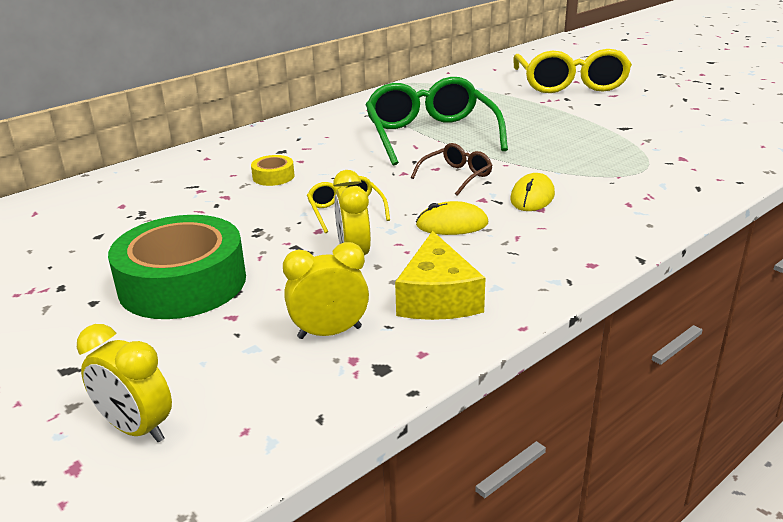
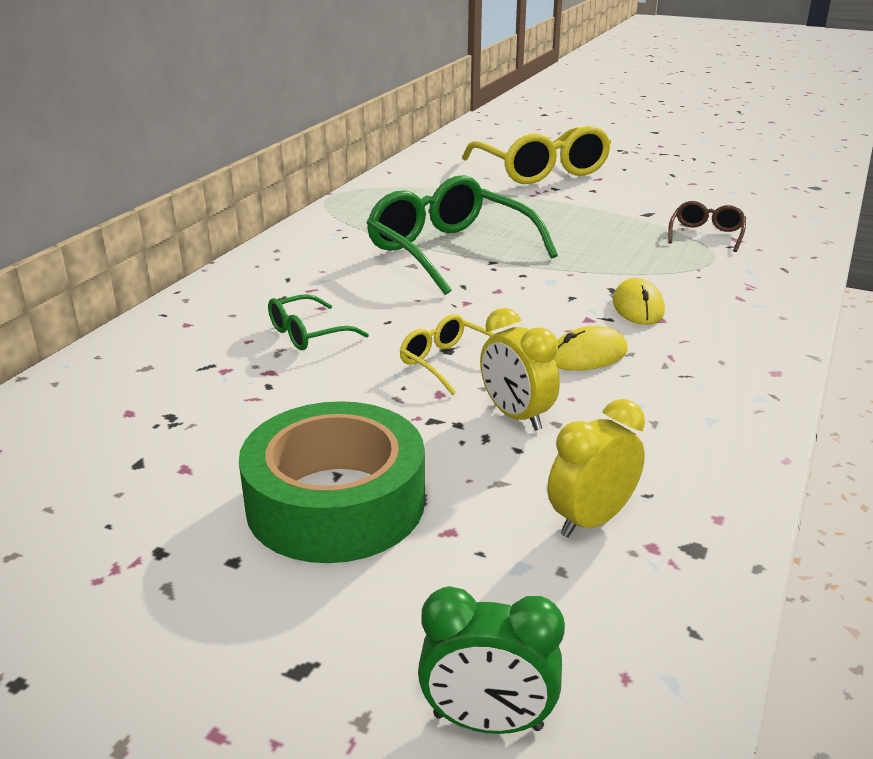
camera: 25 degrees left, 0 degrees up
yellow clock [77,324,172,443] -> green clock [418,586,565,734]
yellow tape [251,155,294,186] -> green glasses [268,294,369,350]
yellow cheese [395,231,485,320] -> none
brown glasses [411,143,493,196] -> brown glasses moved to [668,201,746,252]

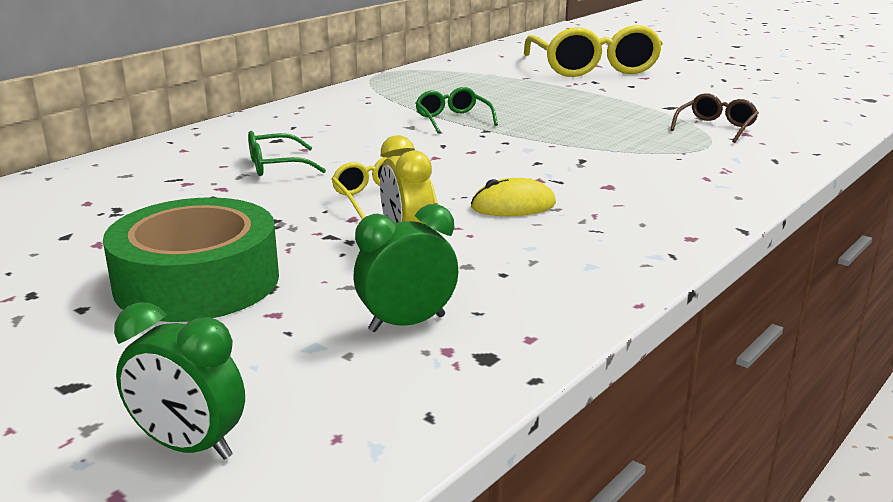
camera: 15 degrees right, 5 degrees down
green glasses [366,175,558,295] -> green glasses [415,87,498,133], size x0.48
yellow clock [548,399,645,538] -> green clock [353,204,458,332]
yellow mouse [613,278,665,325] -> none

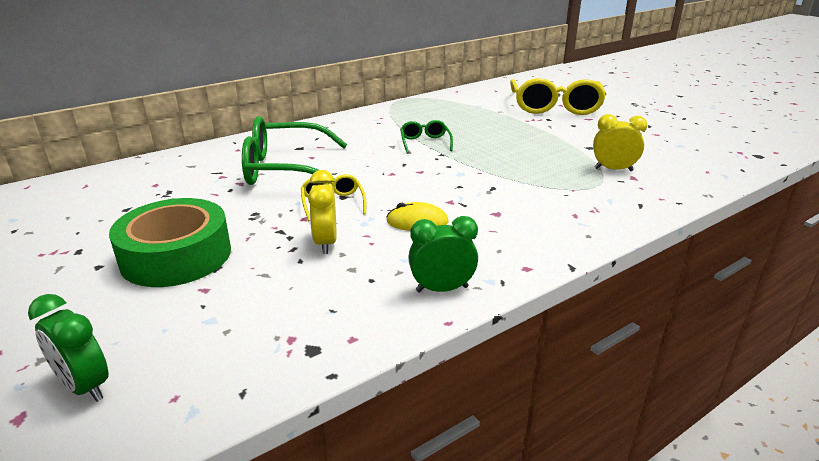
camera: 15 degrees right, 5 degrees up
green glasses [248,131,326,176] -> green glasses [242,116,347,185], size x2.09
green clock [353,204,458,332] -> green clock moved to [408,216,478,293]
brown glasses [670,93,759,143] -> yellow clock [593,114,647,171]

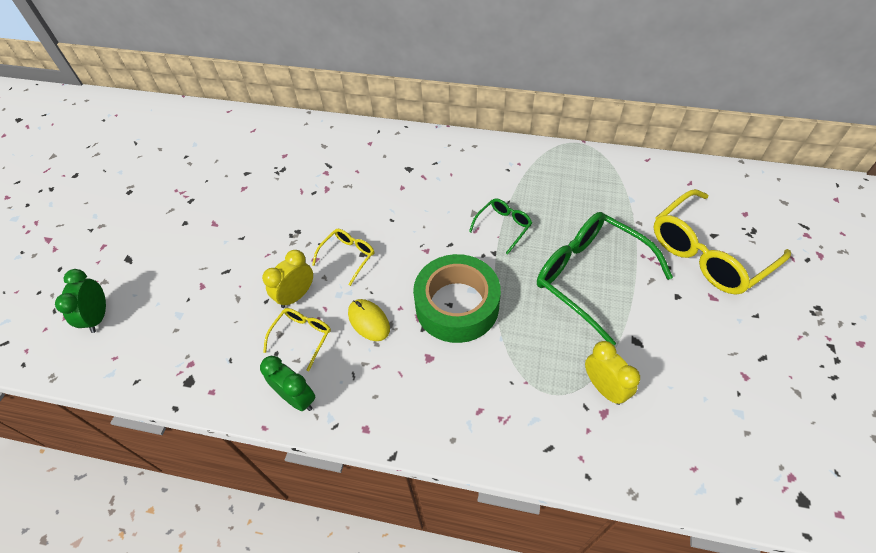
camera: 50 degrees right, 25 degrees up
green tape [109,198,231,287] -> green tape moved to [413,254,501,343]
green glasses [242,116,347,185] -> green glasses moved to [537,212,673,346]
none -> yellow glasses [263,308,331,371]

